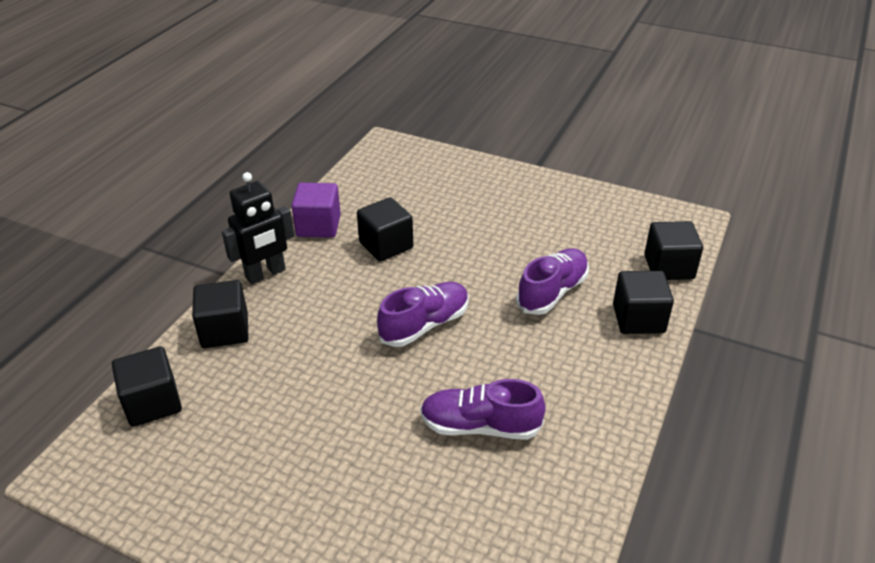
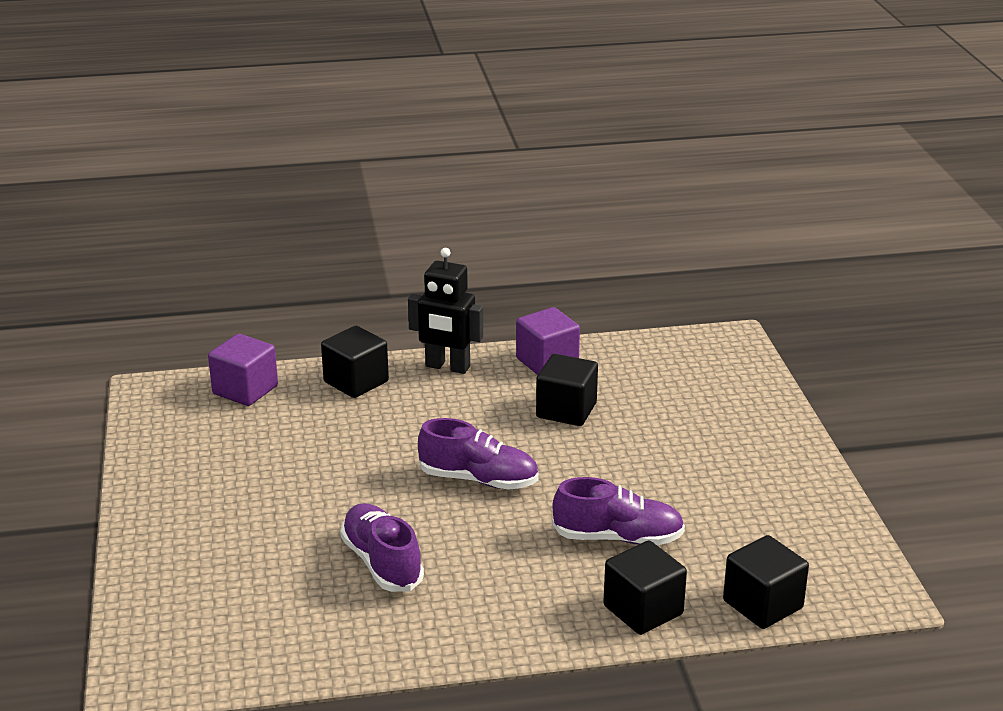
camera: 55 degrees right, 10 degrees down
black cube [112,346,182,427] -> purple cube [208,334,278,406]

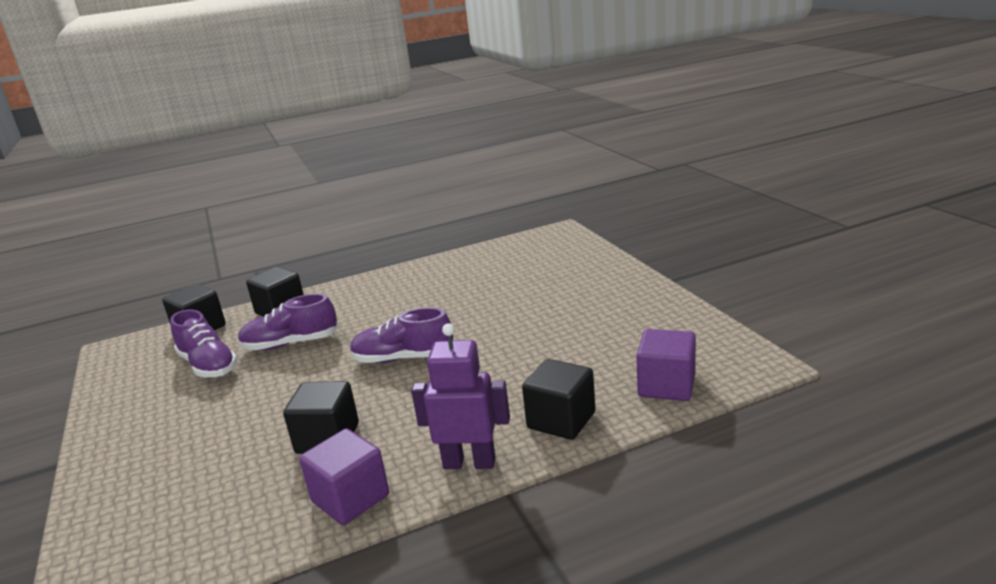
camera: 170 degrees right, 5 degrees down
purple shoe [340,503,424,592] -> purple shoe moved to [170,309,238,377]
black robot [408,248,483,374] -> purple robot [411,323,510,469]

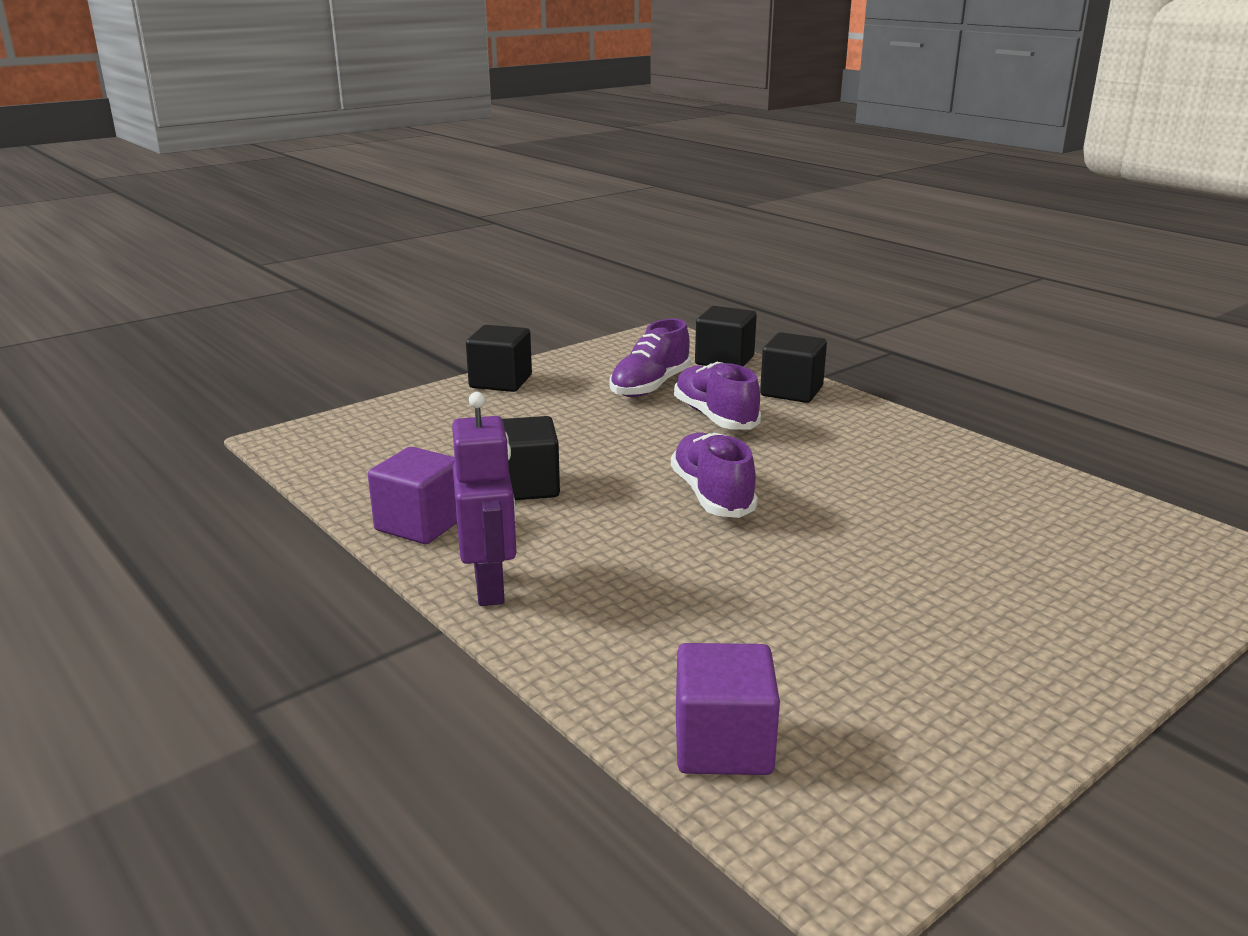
camera: 70 degrees right, 0 degrees up
black cube [522,359,595,440] -> black cube moved to [466,325,532,392]

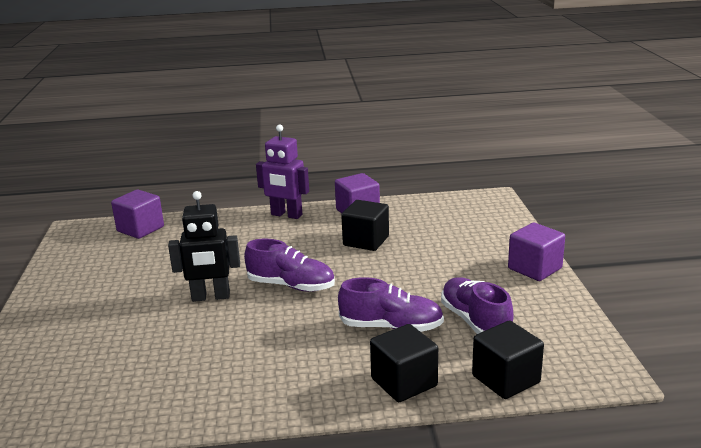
camera: 125 degrees right, 0 degrees up
black cube [466,325,532,392] -> purple cube [508,223,565,281]
none -> black robot [168,191,240,302]

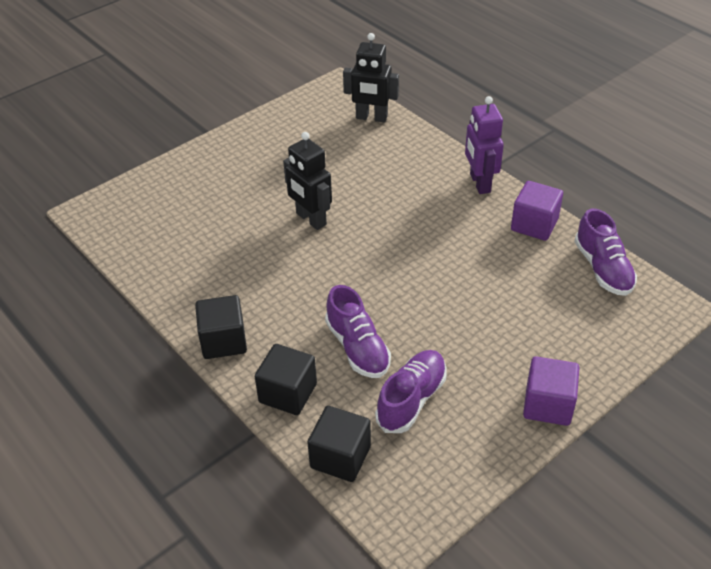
camera: 55 degrees right, 20 degrees up
purple cube [111,190,164,239] -> black robot [343,33,399,122]
purple shoe [244,239,335,292] -> purple shoe moved to [574,208,637,296]
black cube [341,200,389,251] -> black cube moved to [195,295,247,359]

